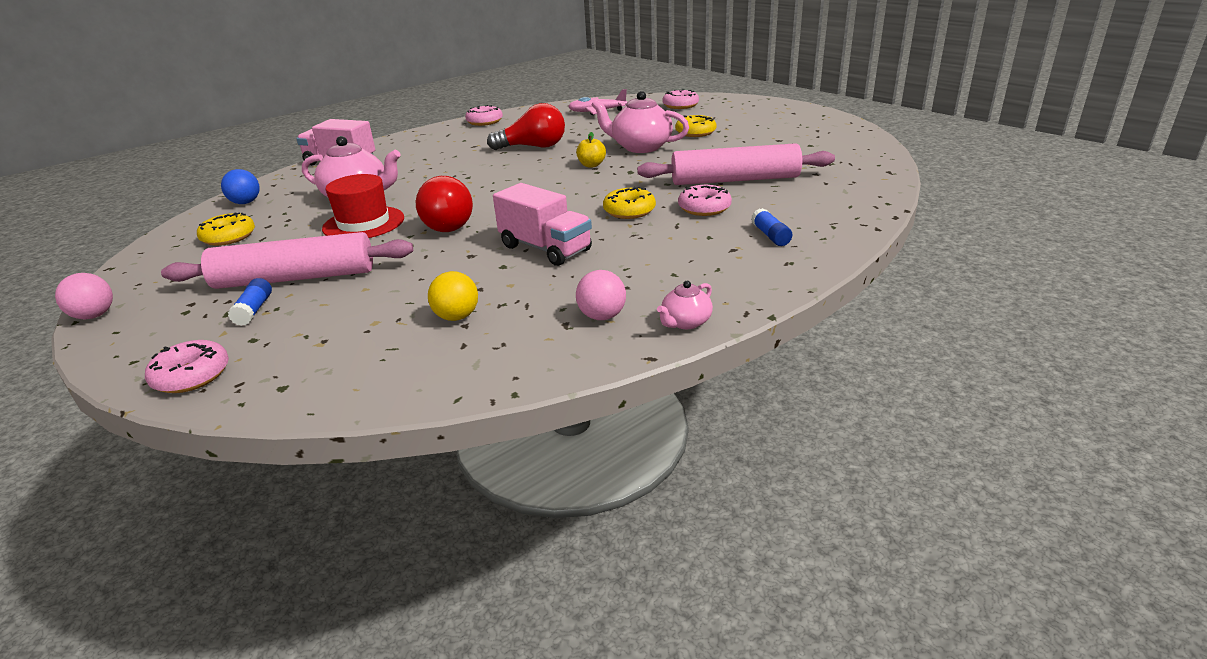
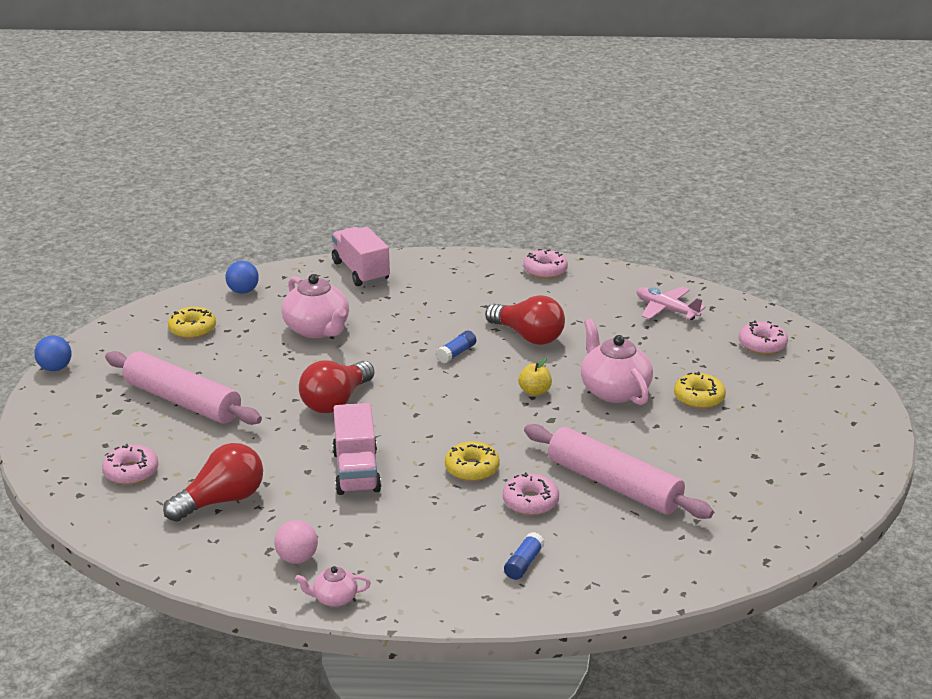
camera: 40 degrees right, 0 degrees up
pink ball [55,273,113,319] -> blue ball [34,335,71,371]
pink donut [145,340,229,393] -> pink donut moved to [102,444,159,485]
blue glue stick [228,278,272,326] -> blue glue stick moved to [436,331,476,363]
red hat [322,174,404,238] -> none
yellow ball [428,271,478,321] -> red light bulb [163,443,263,522]

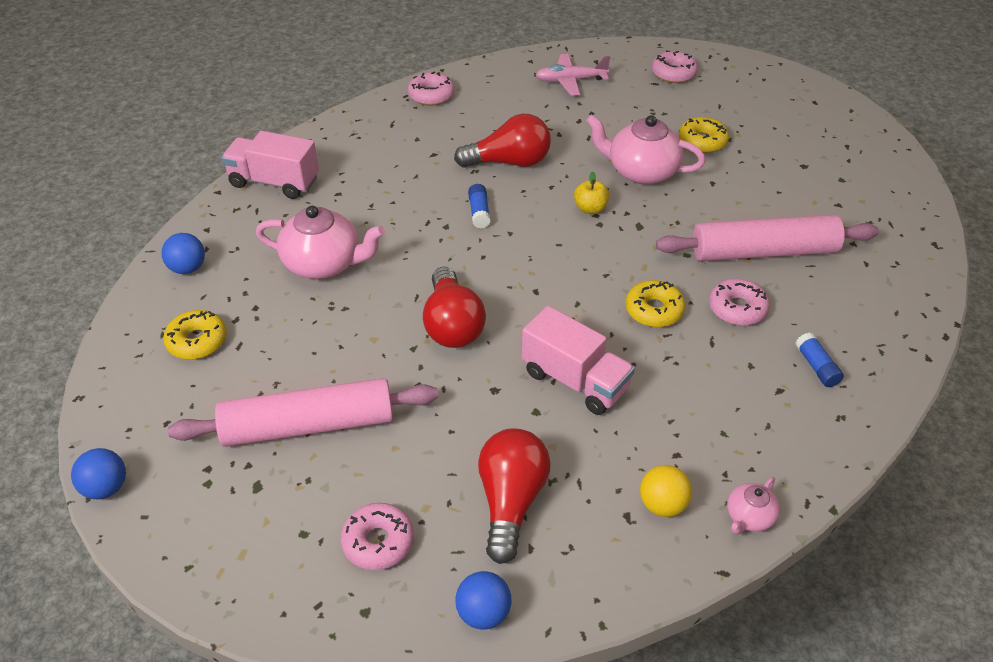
camera: 45 degrees left, 15 degrees up
pink ball [274,520,318,564] -> yellow ball [640,465,692,517]
none -> blue ball [455,571,511,630]

